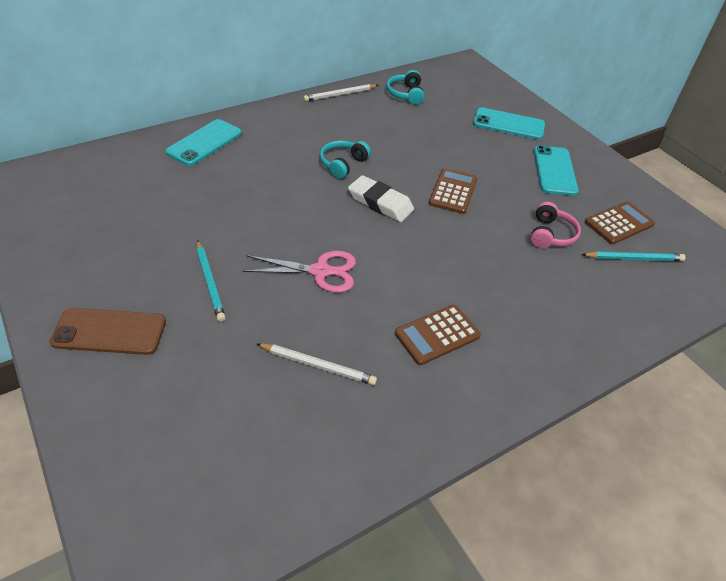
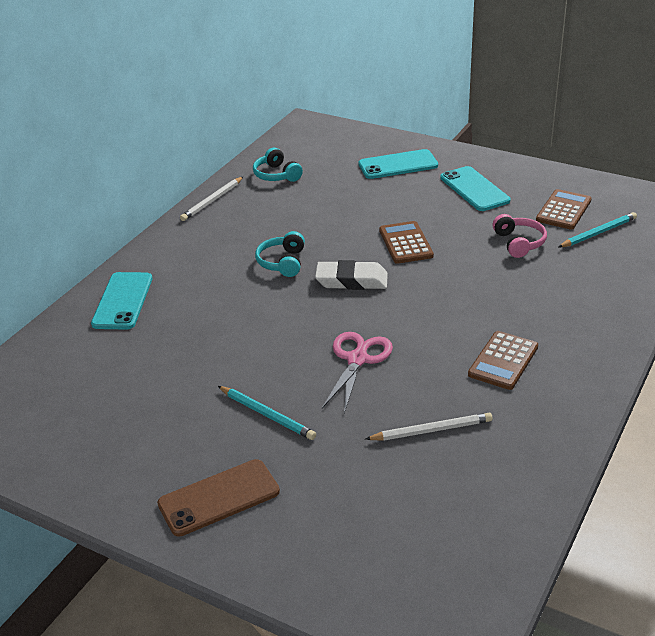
camera: 25 degrees left, 10 degrees down
pink scissors [243,251,356,293] -> pink scissors turned 45 degrees counterclockwise [322,332,393,414]

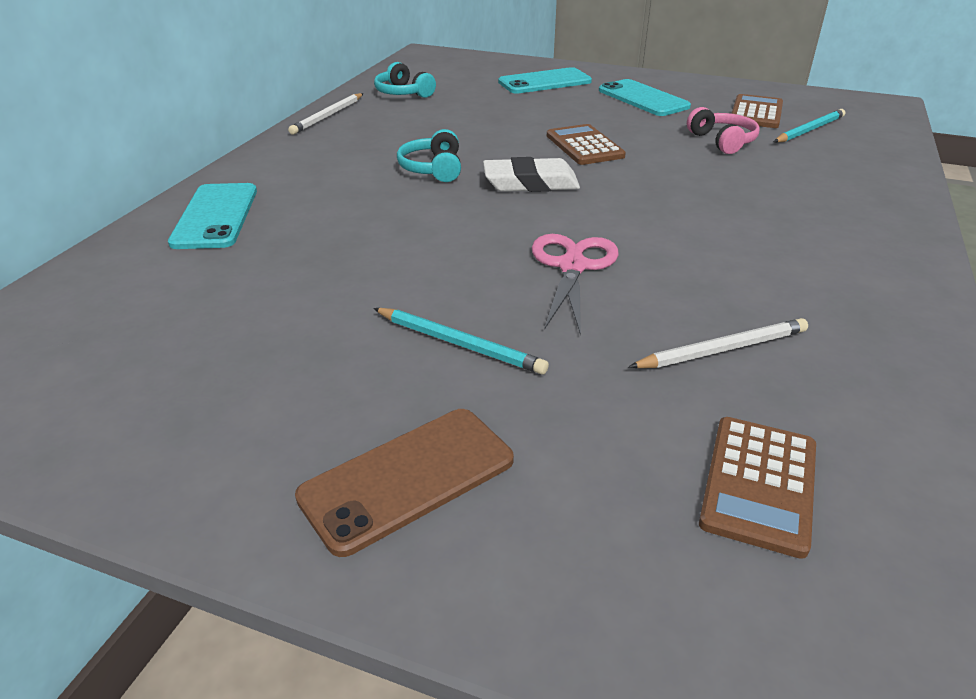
camera: 10 degrees left, 0 degrees up
brown calculator [468,331,538,390] -> brown calculator moved to [699,417,816,559]

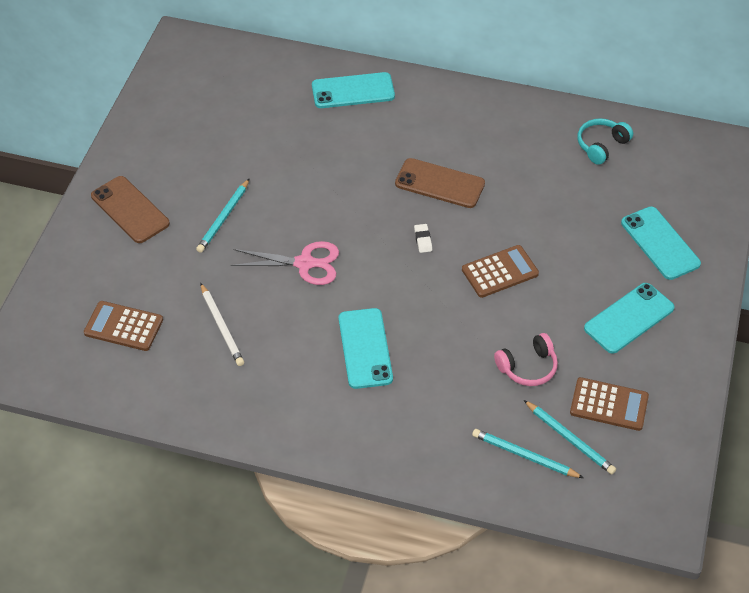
camera: 85 degrees right, 15 degrees up
white pencil [288,93,363,135] -> none
turquoise headphones [397,129,461,182] -> brown phone [395,158,485,208]
white eraser [483,157,580,192] -> white eraser [414,224,432,253], size x0.46
none -> turquoise phone [339,308,393,389]
none -> turquoise pencil [472,429,583,478]

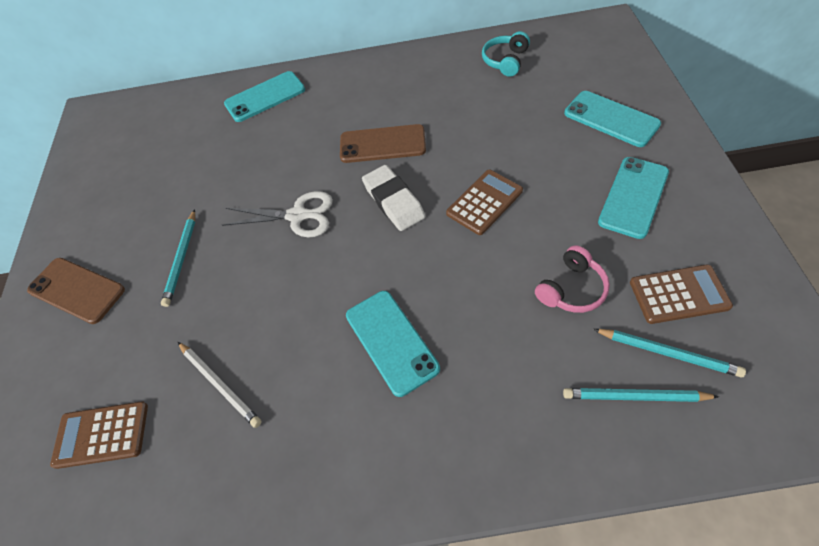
camera: 15 degrees left, 5 degrees up
pink scissors [231,241,339,285] -> none
white eraser [414,224,432,253] -> white eraser [362,165,425,231], size x2.18
none -> white scissors [222,191,333,238]

